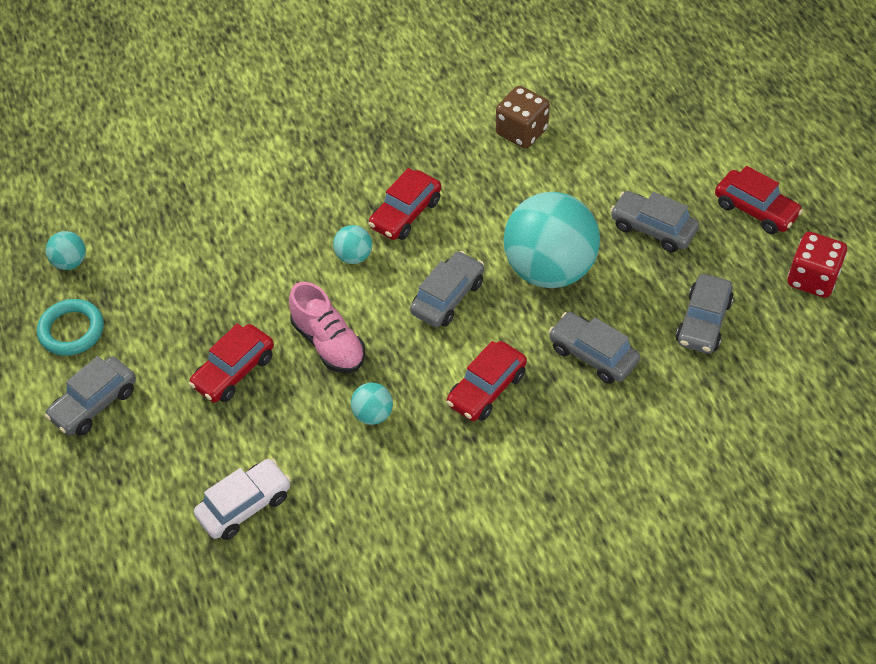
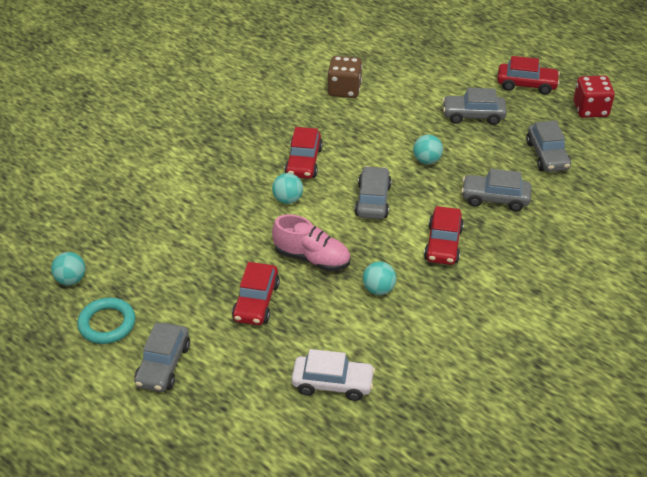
camera: 30 degrees left, 10 degrees down
white car [194,459,291,540] -> white car turned 75 degrees clockwise [291,349,375,401]
turquoise ball [504,192,600,288] -> turquoise ball [413,135,443,164], size x0.42

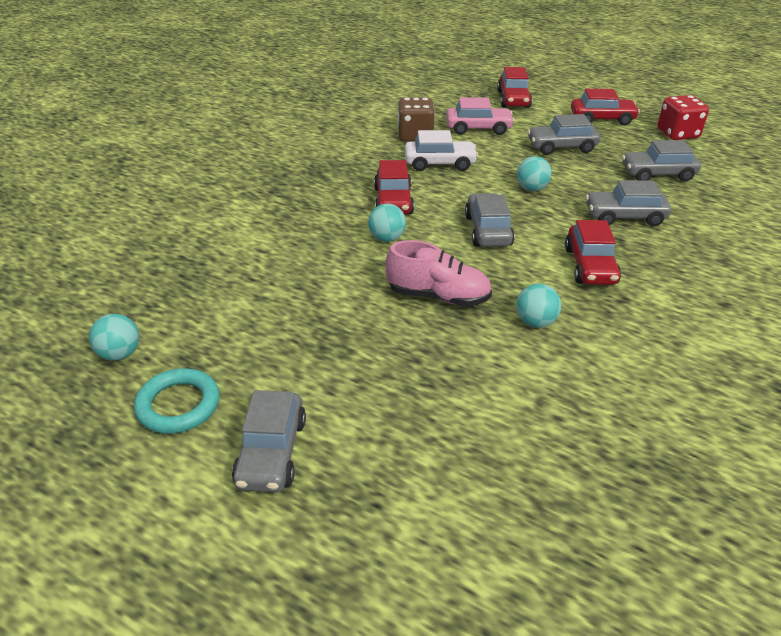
camera: 10 degrees left, 5 degrees down
red car [232,262,280,325] -> red car moved to [497,67,532,108]
white car [291,349,375,401] -> white car moved to [405,130,478,171]
grey car [526,120,571,172] -> grey car turned 105 degrees clockwise [622,140,701,182]
none -> pink car [446,97,515,135]

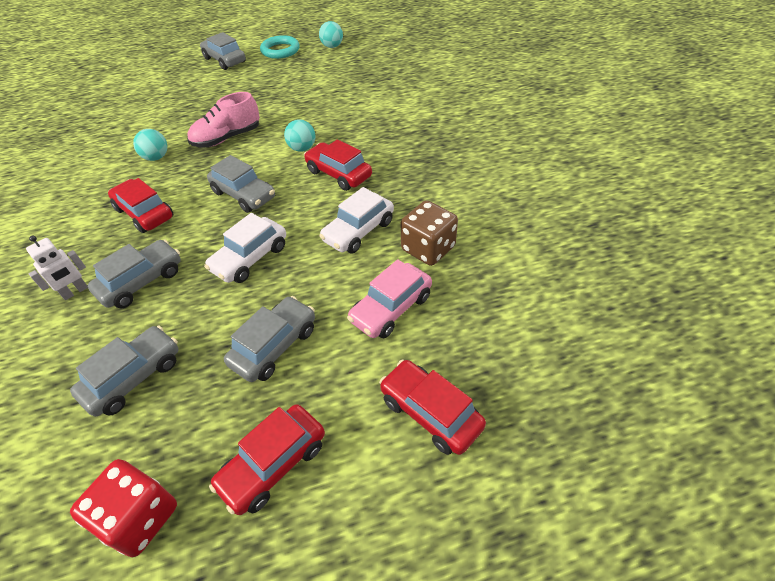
camera: 135 degrees right, 10 degrees up
turquoise ball [517,156,552,191] -> white car [204,213,286,283]
none -> white robot [26,236,88,300]

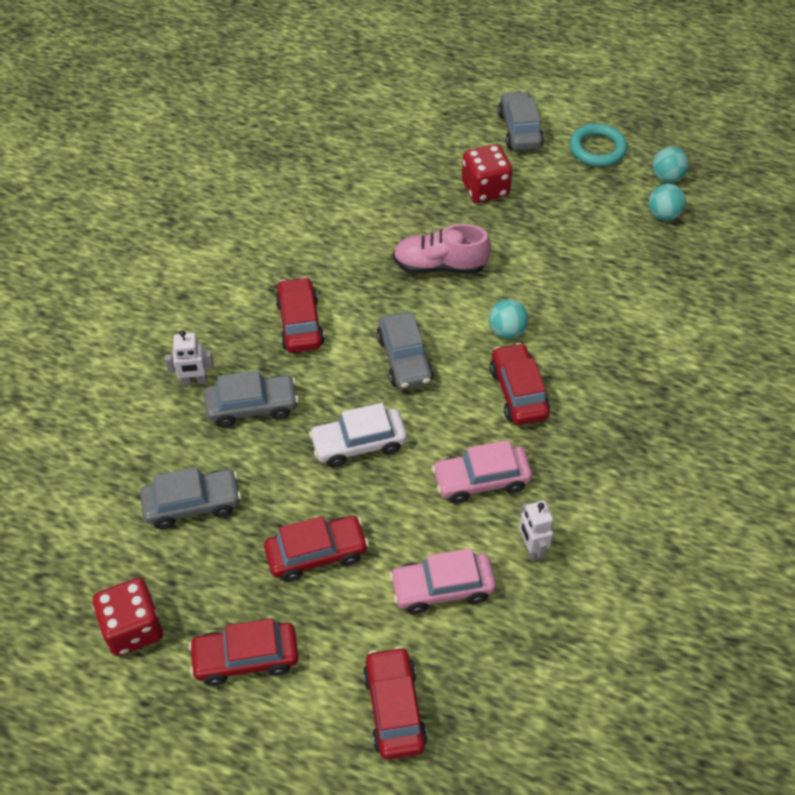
camera: 35 degrees right, 5 degrees up
turquoise ball [133,129,167,161] -> turquoise ball moved to [648,184,686,221]
grey car [224,296,315,382] -> red car [264,516,369,582]
white car [319,187,394,254] -> pink car [432,440,532,504]
brown dice [401,200,458,266] -> white robot [519,500,553,561]
none -> red dice [462,144,513,203]

